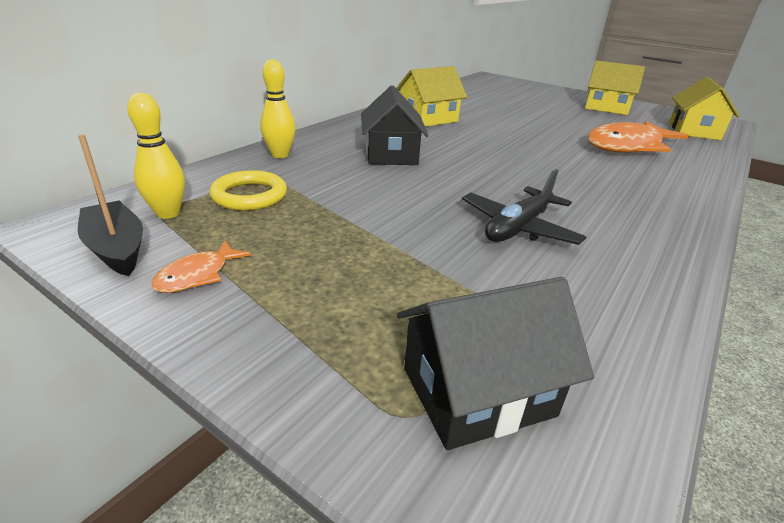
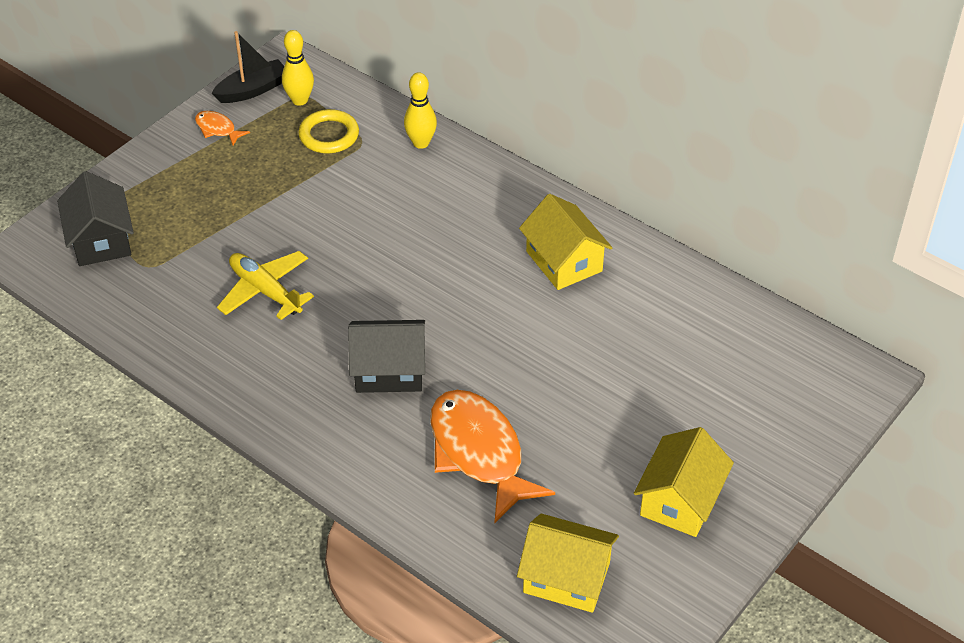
camera: 95 degrees right, 15 degrees up
black house [361,85,429,165] -> black house moved to [348,320,425,393]
black plane [462,169,586,245] -> yellow plane [217,251,314,320]

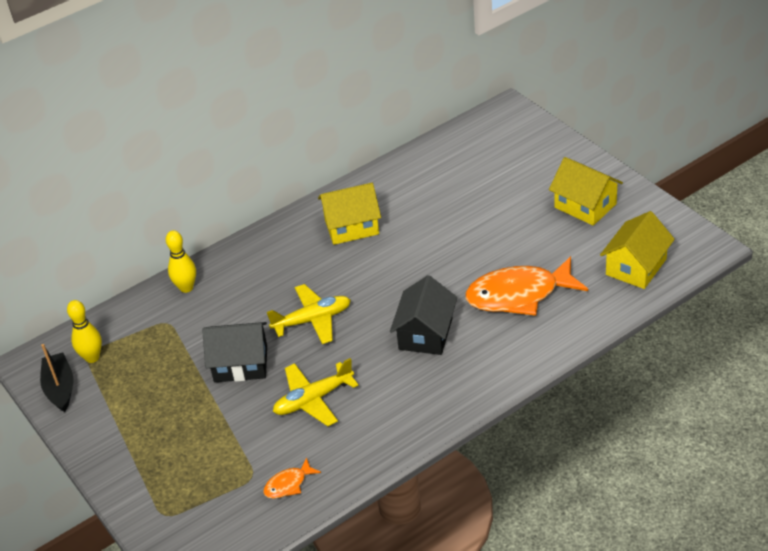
camera: 70 degrees left, 5 degrees down
black house [57,171,134,266] -> black house moved to [202,322,267,382]
orange fish [195,111,250,145] -> orange fish moved to [263,457,321,499]
yellow ring [299,109,359,153] -> none
none -> yellow plane [267,284,351,344]

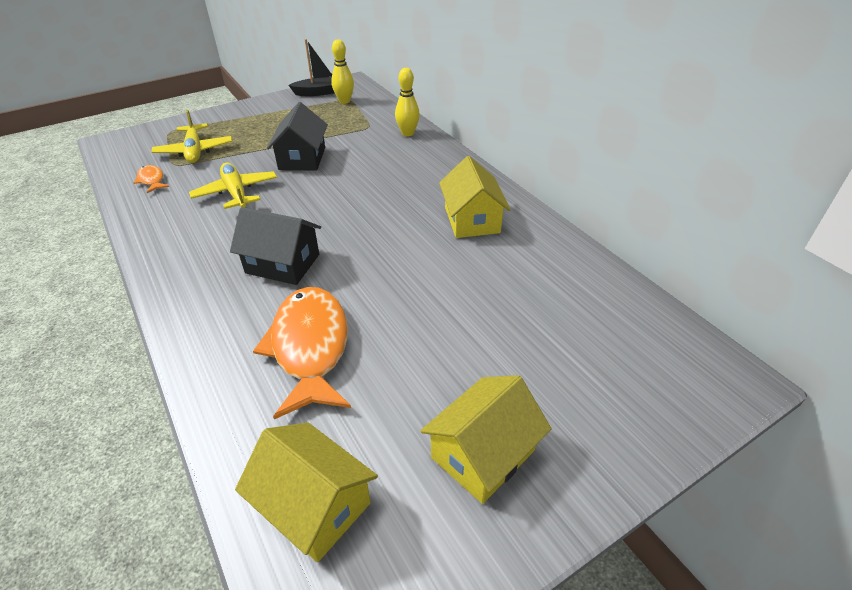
camera: 90 degrees right, 0 degrees up
yellow plane [267,284,351,344] -> yellow plane moved to [152,110,232,163]

